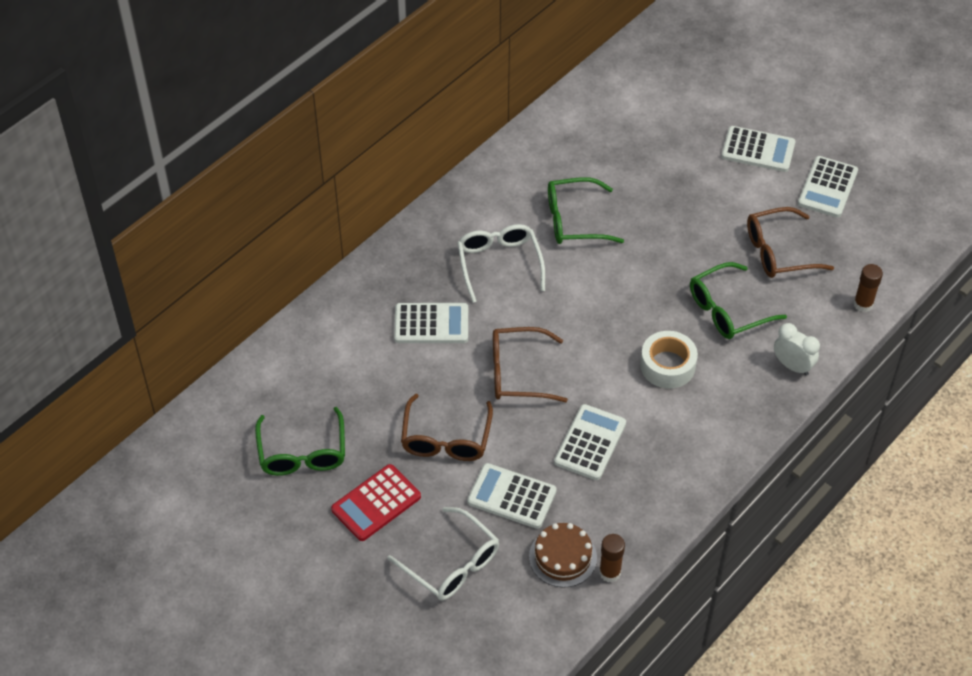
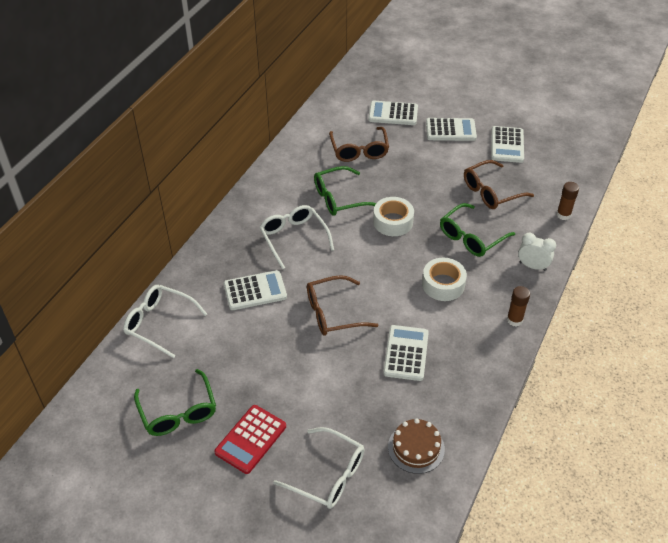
camera: 15 degrees left, 5 degrees down
brown glasses [401,394,493,461] -> brown glasses moved to [329,127,389,162]
white calculator [467,463,557,529] -> white calculator moved to [368,101,418,125]
brown glue stick [599,534,625,582] -> brown glue stick moved to [507,286,530,326]
none -> white glasses [123,285,207,358]
none -> white tape [373,197,414,236]

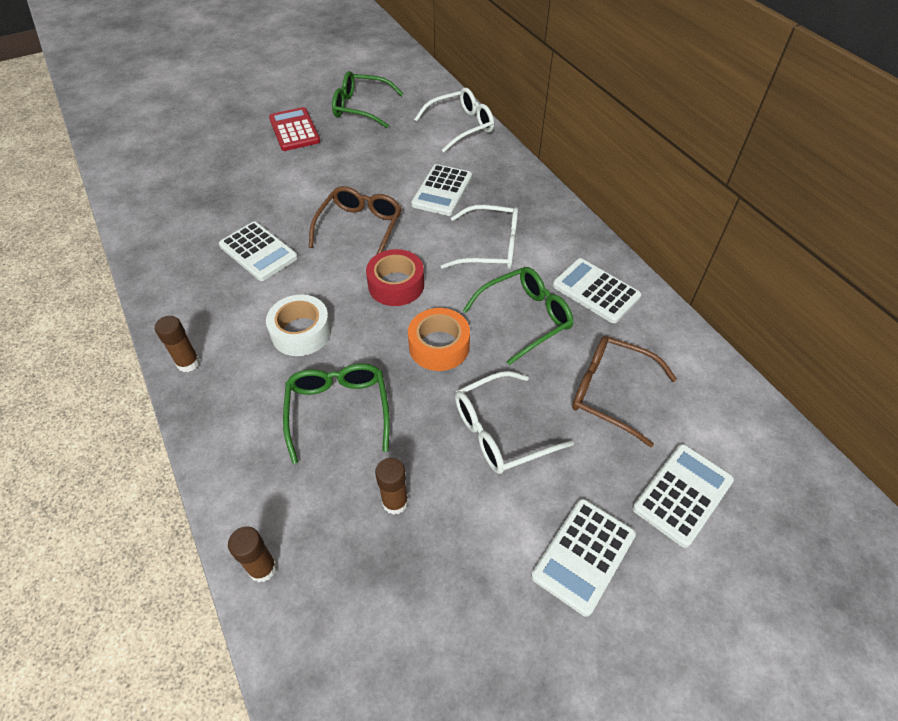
camera: 125 degrees right, 5 degrees up
white glasses [273,427,364,509] -> white glasses moved to [455,371,574,474]
green glasses [314,166,376,216] -> green glasses turned 45 degrees clockwise [463,267,573,365]
white tape [373,197,414,236] -> orange tape [408,308,470,371]
brown cake [388,418,445,474] -> none
brown glasses [464,160,534,209] -> brown glue stick [375,458,408,515]
white calculator [491,126,524,163] -> white calculator moved to [552,258,641,323]
white clock [518,233,556,271] -> none
none -> red tape [366,249,424,306]

